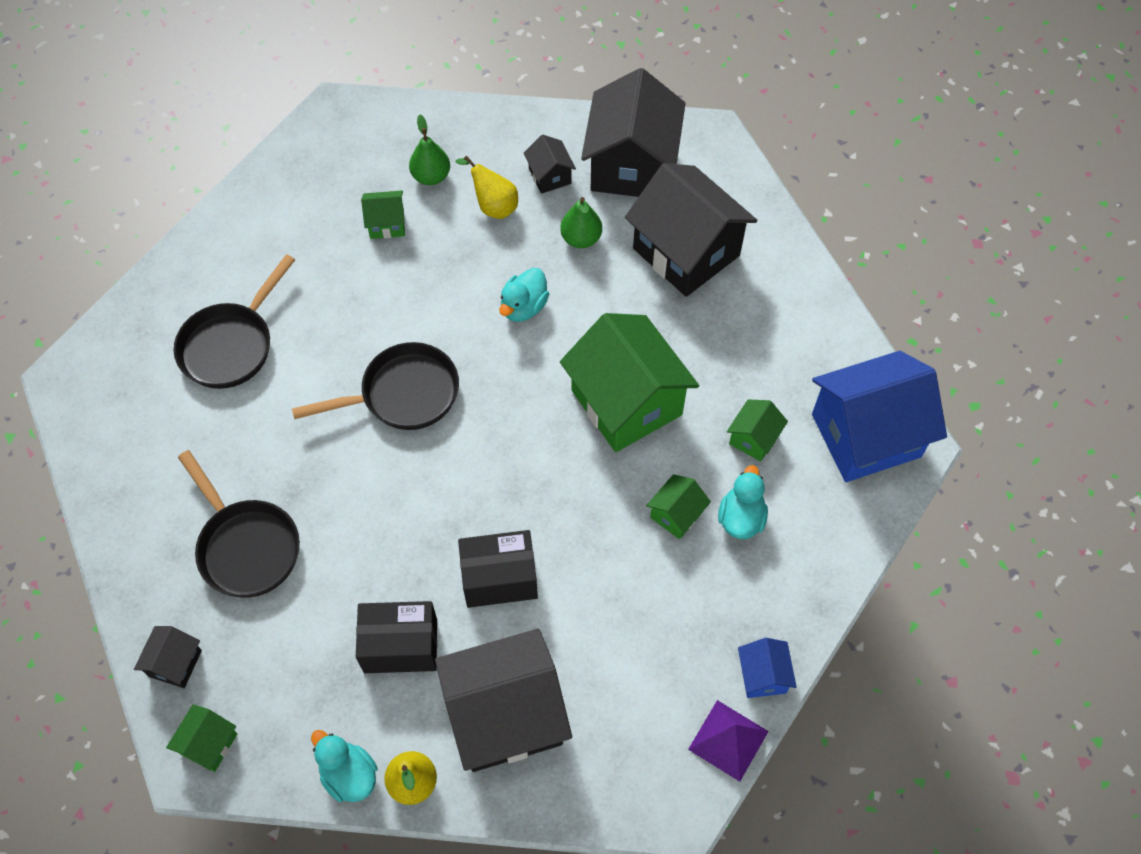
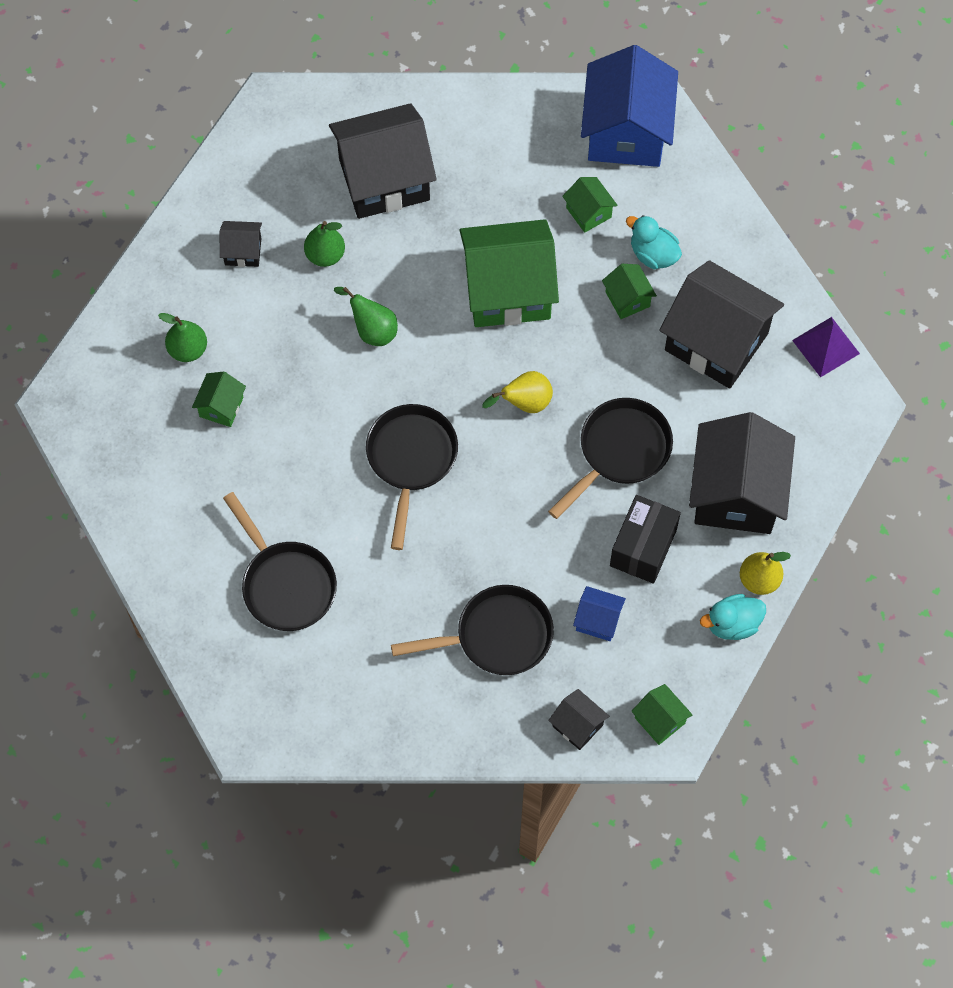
camera: 65 degrees left, 5 degrees up
yellow pear [456,156,518,219] -> yellow pear moved to [482,371,553,413]
black box [458,530,538,608] -> black pan [548,398,673,519]
turquoise duck [499,268,549,322] -> green pear [334,287,398,346]
black house [581,68,686,197] -> black house moved to [659,260,784,389]
blue house [738,638,797,698] -> blue house moved to [573,586,626,641]

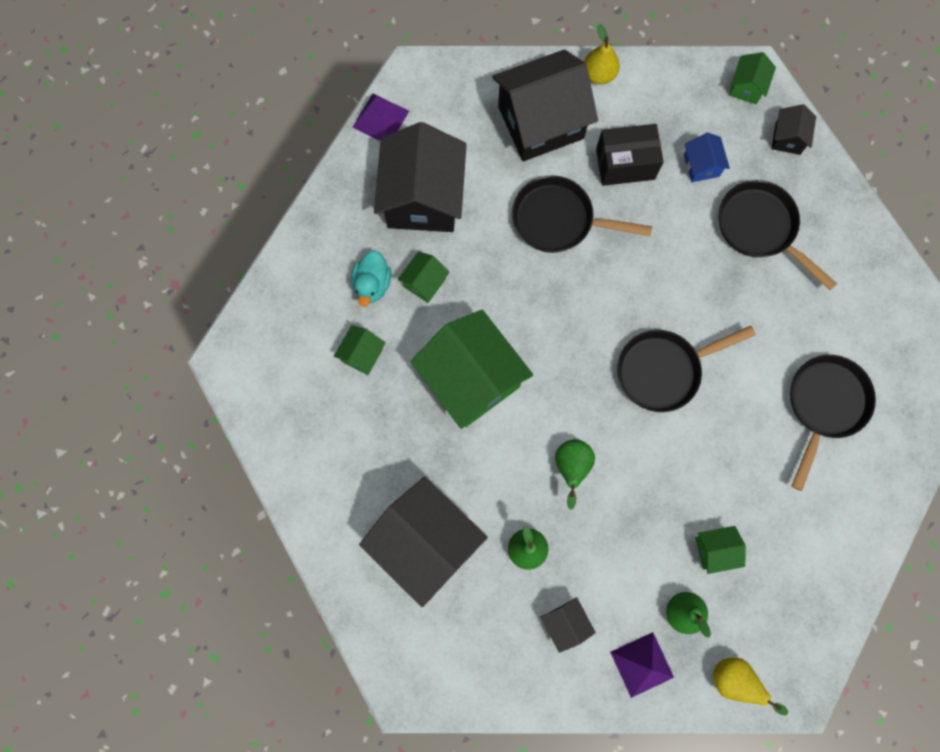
camera: 120 degrees left, 10 degrees up
yellow pear [482,371,553,413] -> yellow pear moved to [713,658,788,715]
blue house [581,45,678,167] -> none
turquoise duck [700,594,766,640] -> none
none -> purple pyramid [610,632,674,698]

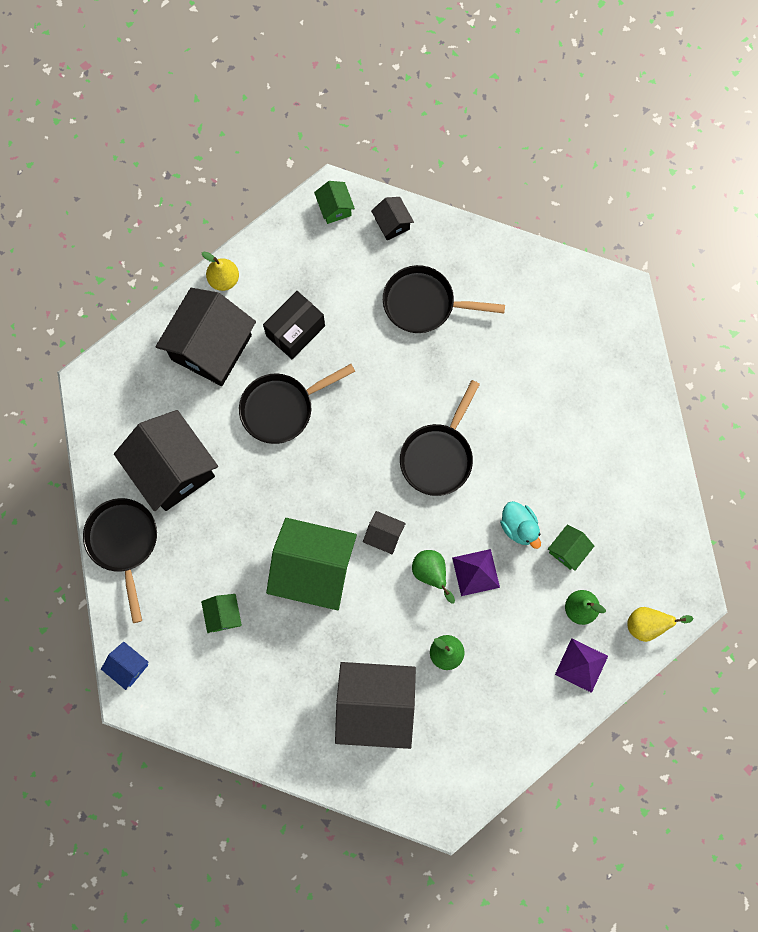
camera: 40 degrees left, 0 degrees up
turquoise duck [351,250,391,307] -> turquoise duck moved to [500,501,541,549]
purple pyramid [352,93,409,141] -> purple pyramid moved to [452,549,500,596]
green house [398,251,450,303] -> none
black house [541,597,596,653] -> black house moved to [363,511,406,554]
blue house [684,132,730,182] -> blue house moved to [101,642,148,690]
black pan [790,355,876,491] -> black pan moved to [83,498,157,623]

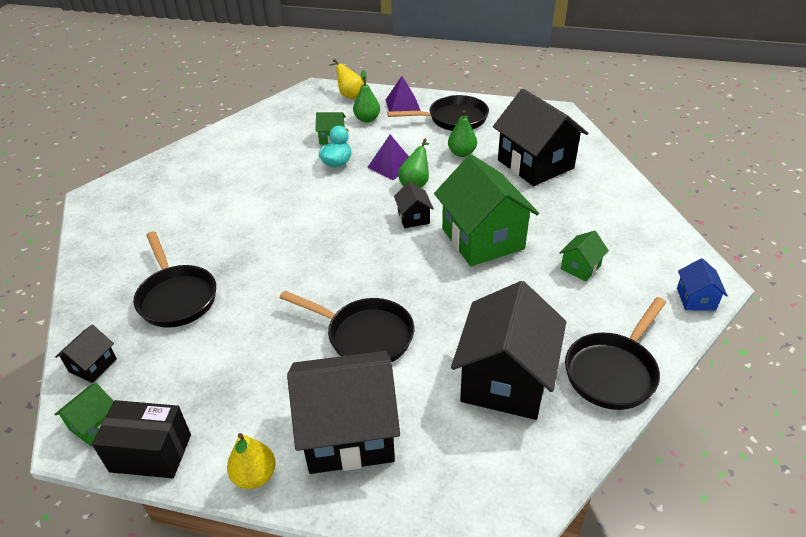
camera: 125 degrees left, 35 degrees down
black box [263,291,325,359] -> black box moved to [92,400,191,478]
black pan [400,380,480,496] -> black pan moved to [387,95,489,131]

